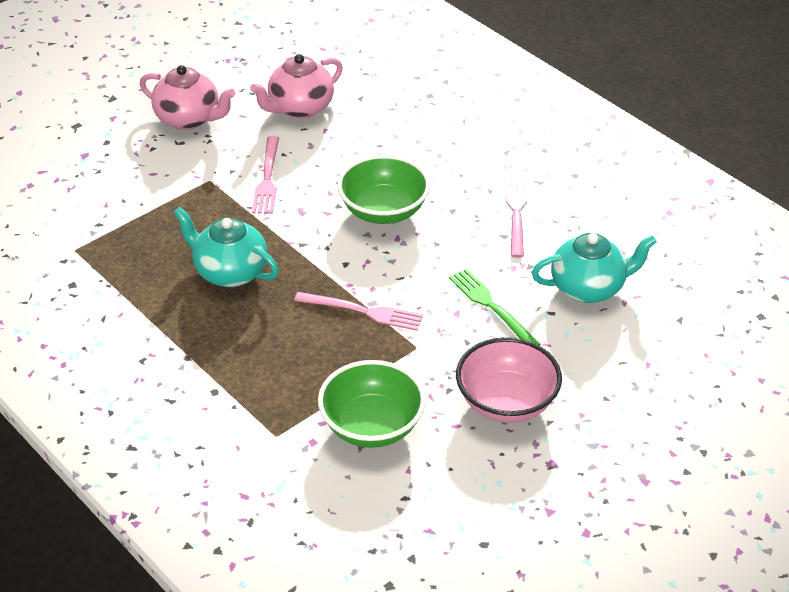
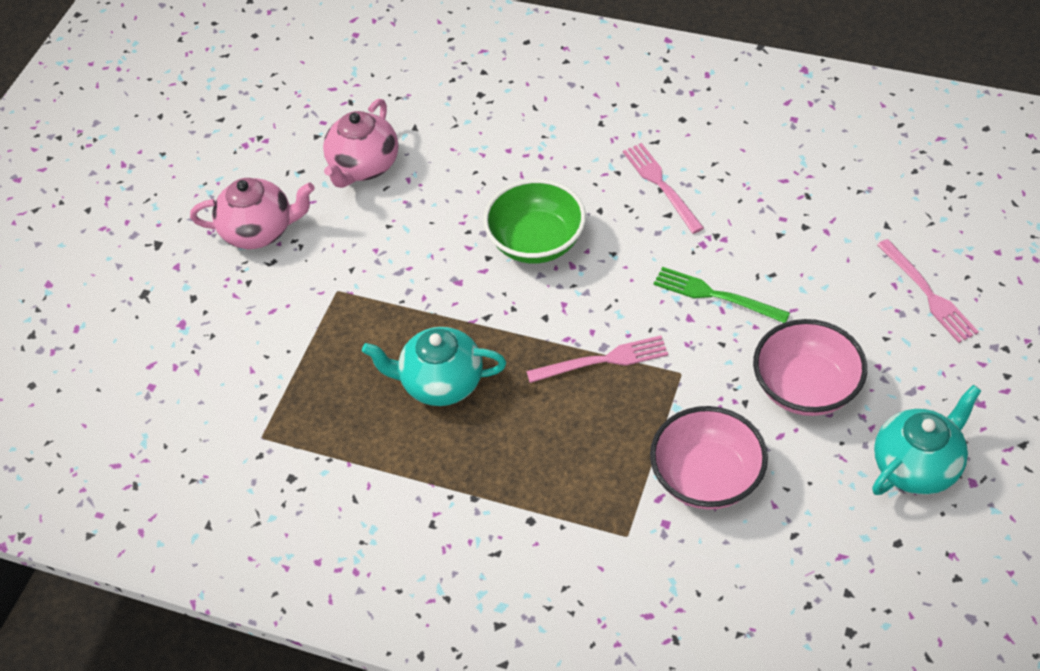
camera: 25 degrees left, 10 degrees up
pink fork [252,136,279,214] -> pink fork moved to [877,239,979,343]
green bowl [318,360,426,448] -> pink bowl [650,406,768,510]
turquoise teapot [532,233,657,303] -> turquoise teapot moved to [872,385,981,495]

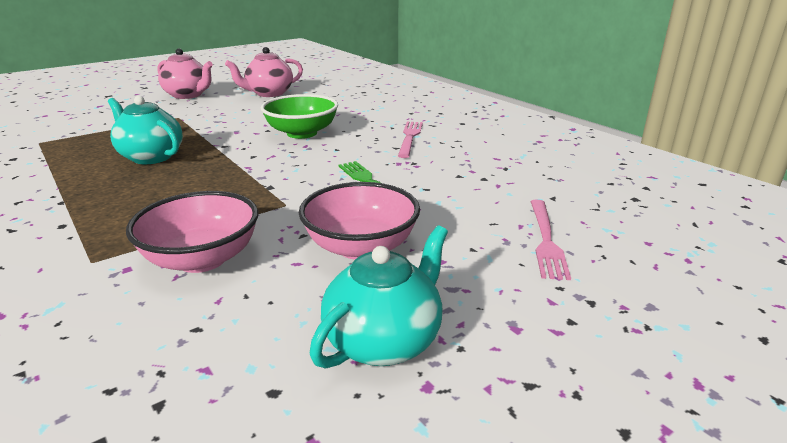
camera: 30 degrees right, 25 degrees down
pink fork [526,336,668,383] -> none
turquoise teapot [872,385,981,495] -> turquoise teapot turned 45 degrees counterclockwise [310,225,448,369]

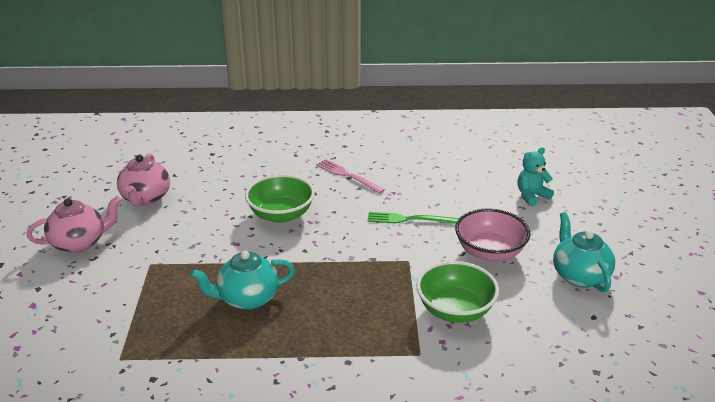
camera: 55 degrees left, 5 degrees up
pink bowl [126,191,258,273] -> green bowl [416,261,499,323]
pink fork [530,200,571,280] -> turquoise teddy bear [517,147,554,206]

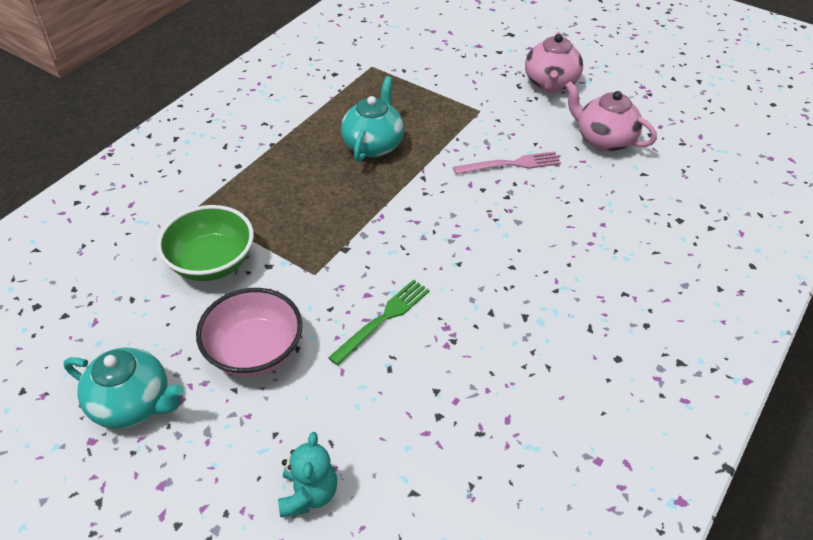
camera: 125 degrees right, 15 degrees up
green bowl [245,174,315,223] -> none
pink fork [316,159,385,194] -> pink fork moved to [453,151,561,174]

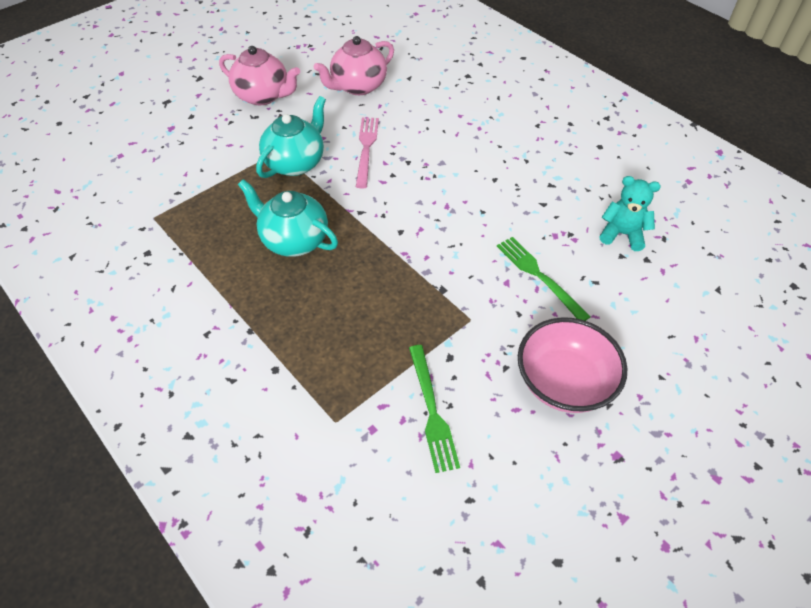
camera: 75 degrees left, 5 degrees up
turquoise teapot [63,347,184,429] -> turquoise teapot moved to [256,96,326,178]
green bowl [157,205,254,281] -> green fork [409,345,460,473]
turquoise teddy bear [278,432,337,517] -> turquoise teddy bear moved to [599,176,661,251]

